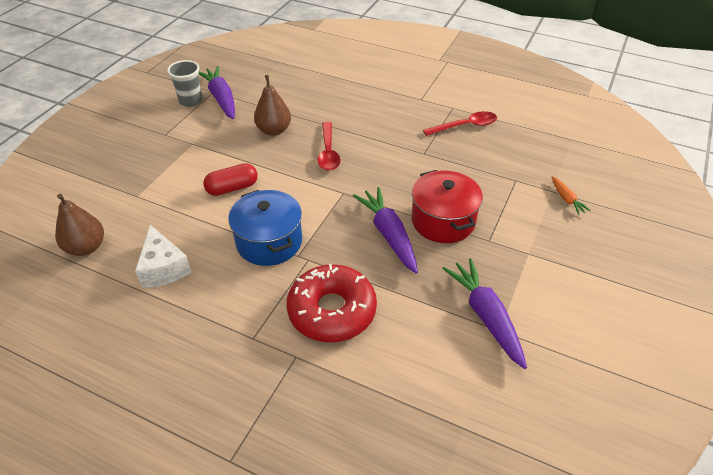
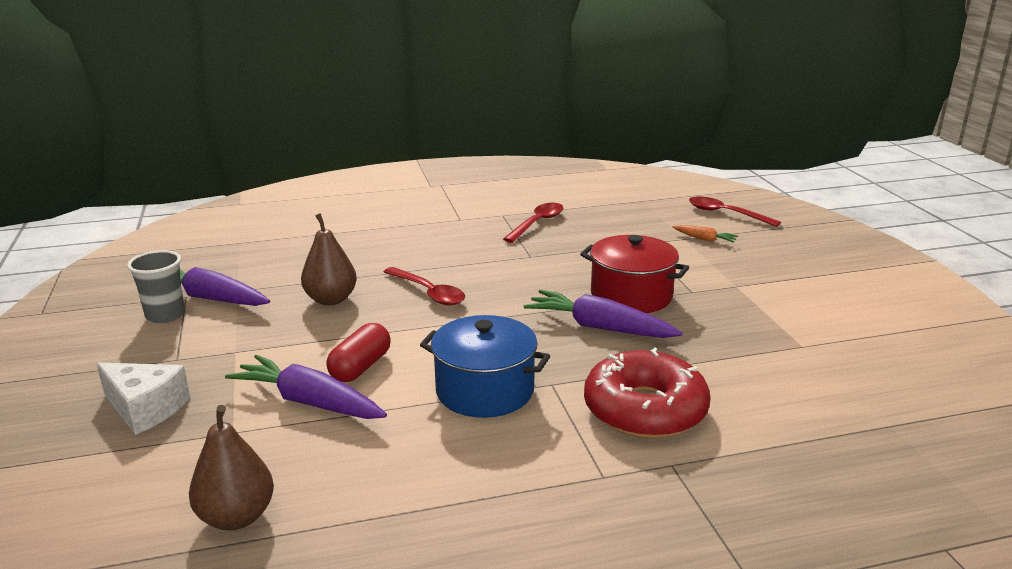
camera: 40 degrees left, 20 degrees down
white cheese [135,225,192,288] -> white cheese moved to [96,362,190,435]
purple carrot [442,258,527,369] -> purple carrot moved to [225,354,387,419]
none -> red spoon [689,196,781,227]

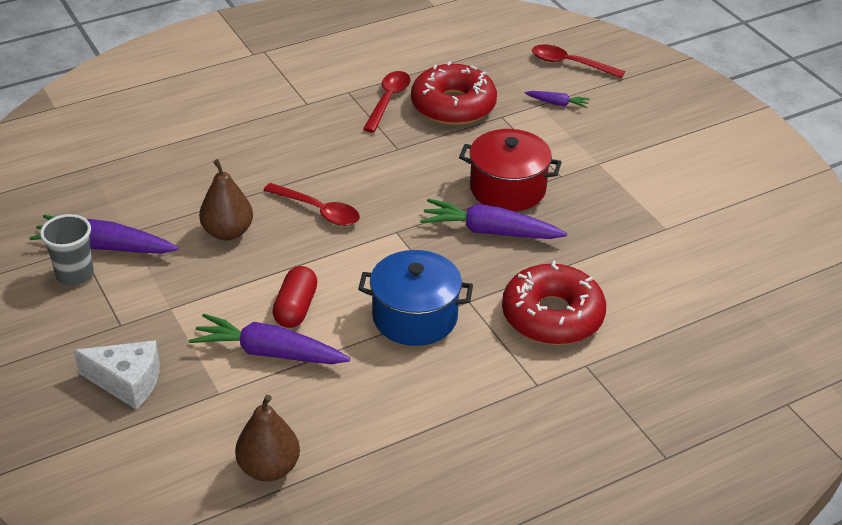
camera: 15 degrees left, 15 degrees up
orange carrot [672,225,738,243] -> purple carrot [525,91,590,108]
none -> red donut [411,61,497,125]

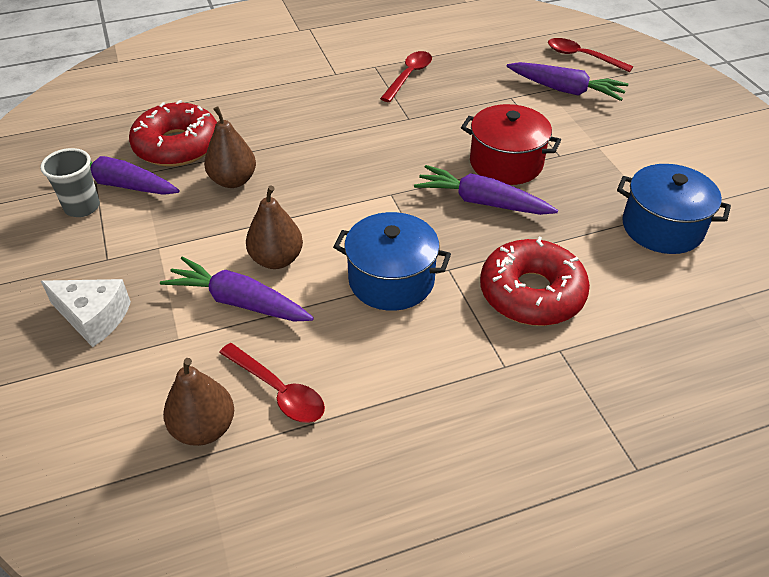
camera: 10 degrees right, 5 degrees up
red spoon [264,183,360,226] -> red spoon moved to [219,343,325,423]
red capsule [272,266,318,328] -> brown pear [246,186,303,269]
red donut [411,61,497,125] -> red donut moved to [129,100,217,167]
purple carrot [525,91,590,108] -> purple carrot [507,62,628,101], size x1.99
none -> blue pot [617,164,731,254]

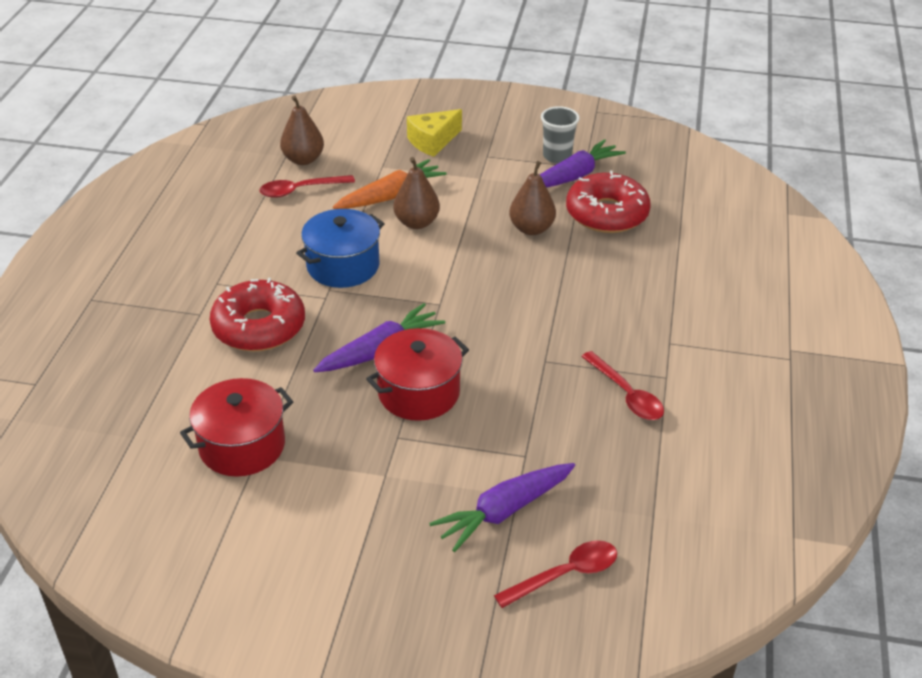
camera: 120 degrees right, 5 degrees down
white cheese [41,279,131,347] -> yellow cheese [407,109,462,157]
purple carrot [160,256,314,322] -> orange carrot [333,159,447,209]
blue pot [617,164,731,254] -> red pot [180,378,293,477]

